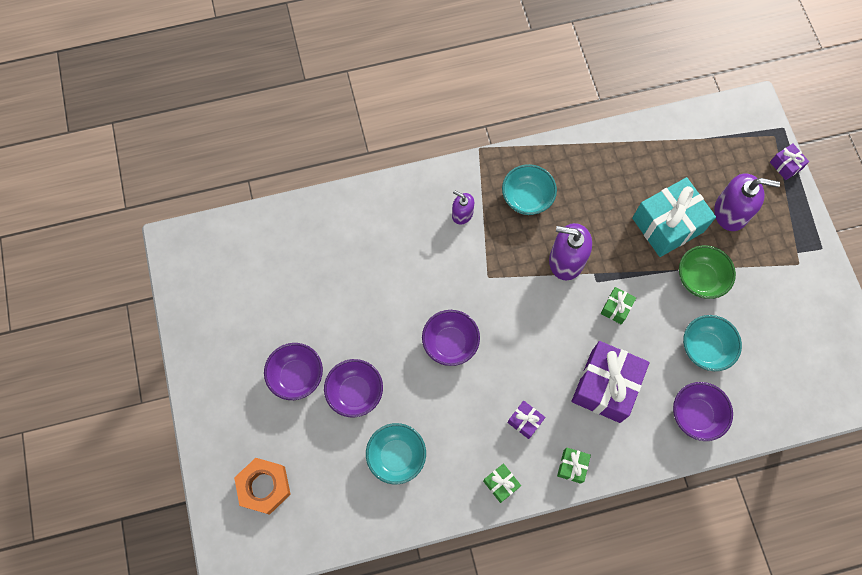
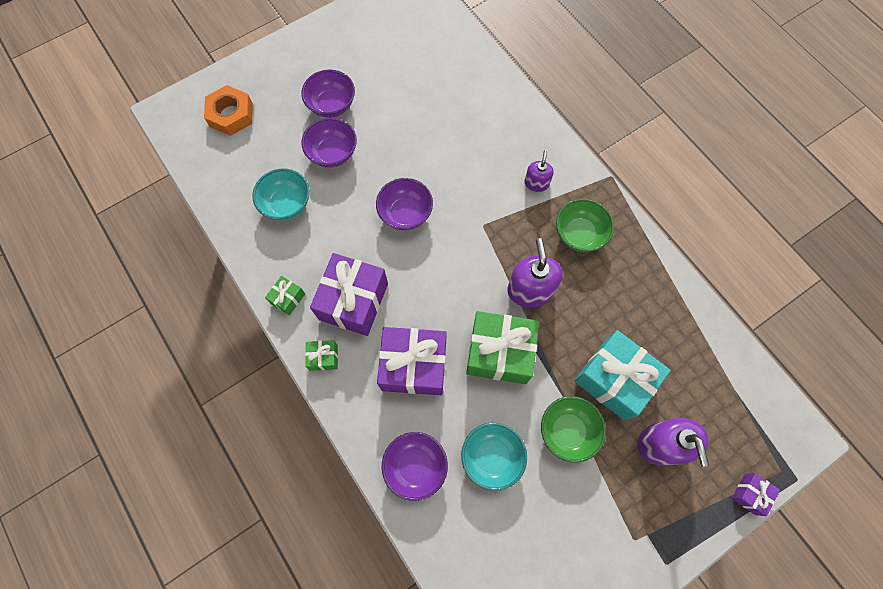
camera: 70 degrees right, 0 degrees up
turquoise bowl [502,164,557,215] -> green bowl [556,199,614,252]
purple gift [507,401,545,439] -> purple gift [310,253,388,336], size x2.17
green gift [600,287,636,324] -> green gift [466,311,539,384], size x2.17

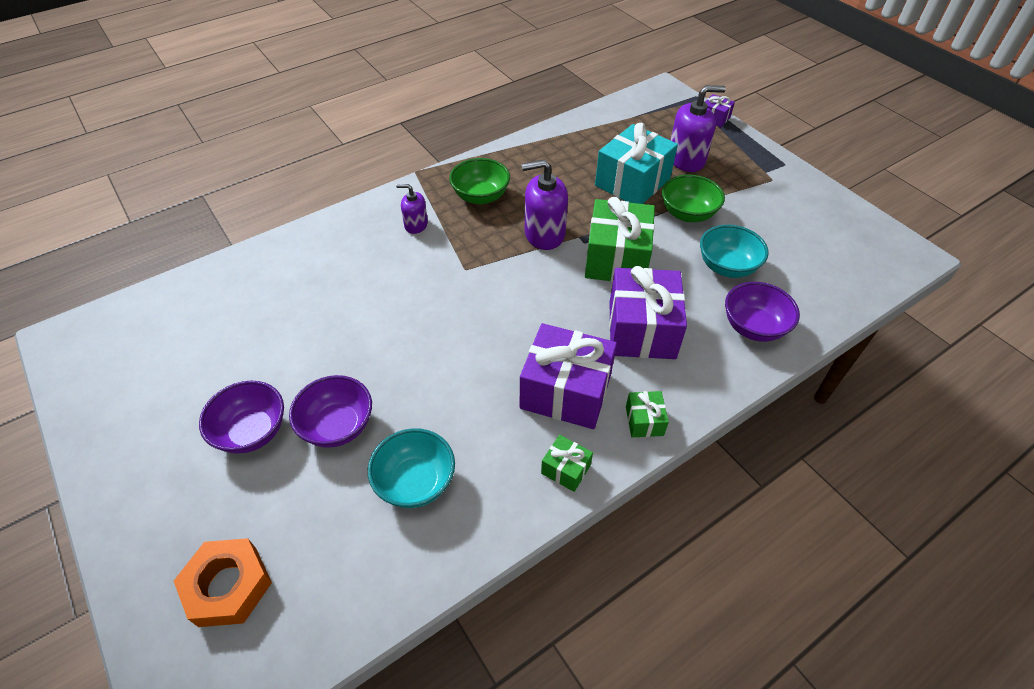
camera: 90 degrees left, 20 degrees down
purple bowl [376,178,433,230] -> none

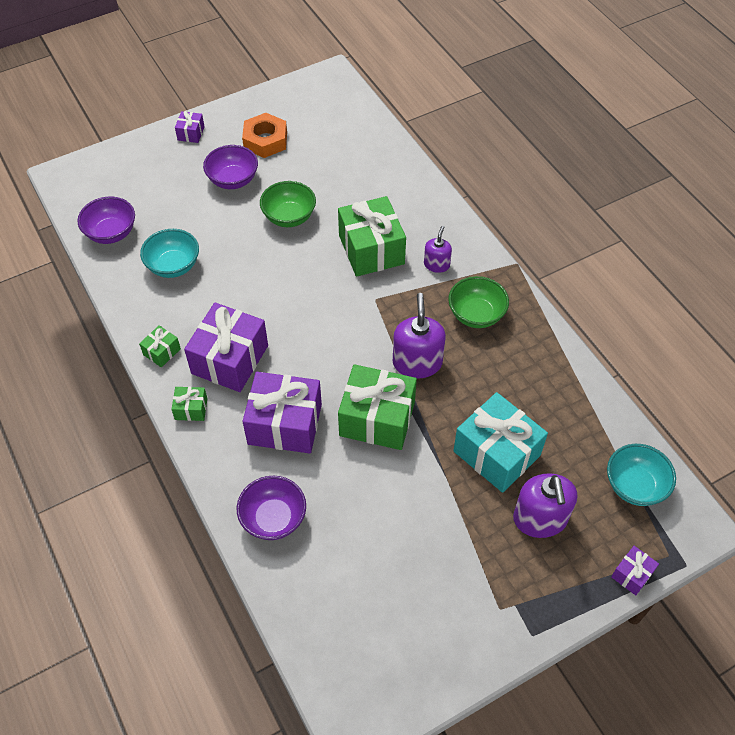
camera: 95 degrees right, 5 degrees up
orange nut [174,538,272,627] -> orange nut moved to [242,113,287,158]
purple bowl [289,375,372,448] -> purple bowl moved to [77,197,135,244]
green bowl [662,174,725,222] -> green bowl moved to [260,181,316,227]
turquoise bowl [700,225,769,278] -> turquoise bowl moved to [607,444,676,506]
none -> purple gift [175,111,205,143]
none -> green gift [338,196,406,277]

